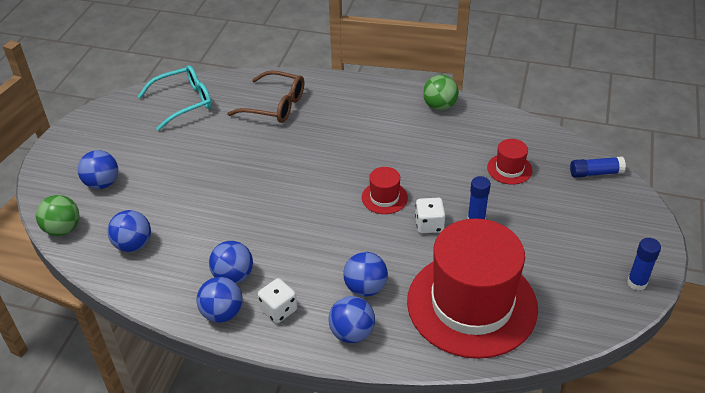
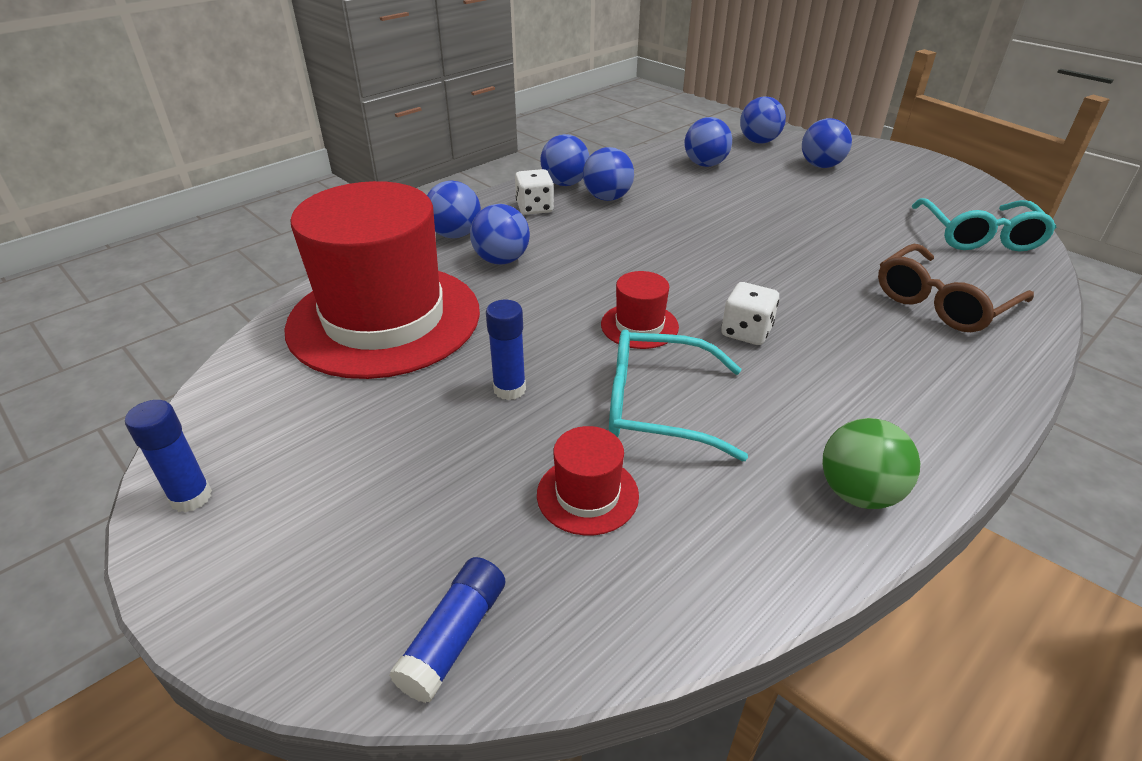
camera: 120 degrees right, 5 degrees down
green ball [36,195,79,236] -> blue ball [740,96,786,144]
white dice [415,198,445,233] -> white dice moved to [721,282,779,345]
none -> turquoise glasses [609,329,748,461]

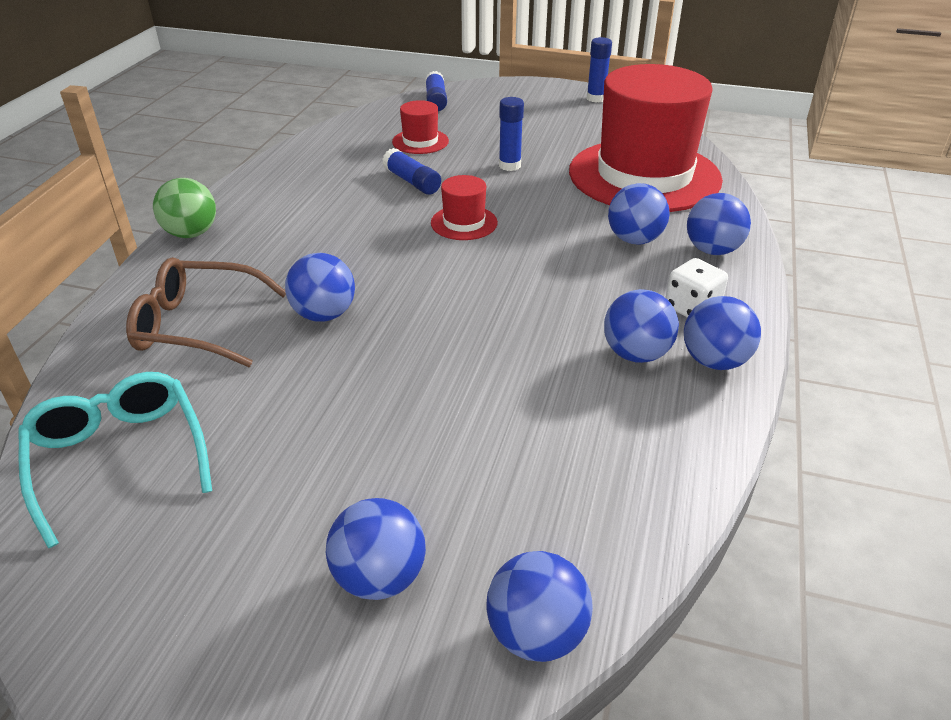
camera: 150 degrees right, 0 degrees up
turquoise glasses [609,329,748,461] -> blue glue stick [382,148,441,195]
blue ball [685,117,732,167] -> blue ball moved to [285,253,355,322]
white dice [721,282,779,345] -> none
green ball [822,418,920,509] -> green ball moved to [153,178,216,238]
brown glasses [878,244,1034,332] -> brown glasses turned 105 degrees counterclockwise [126,257,286,367]

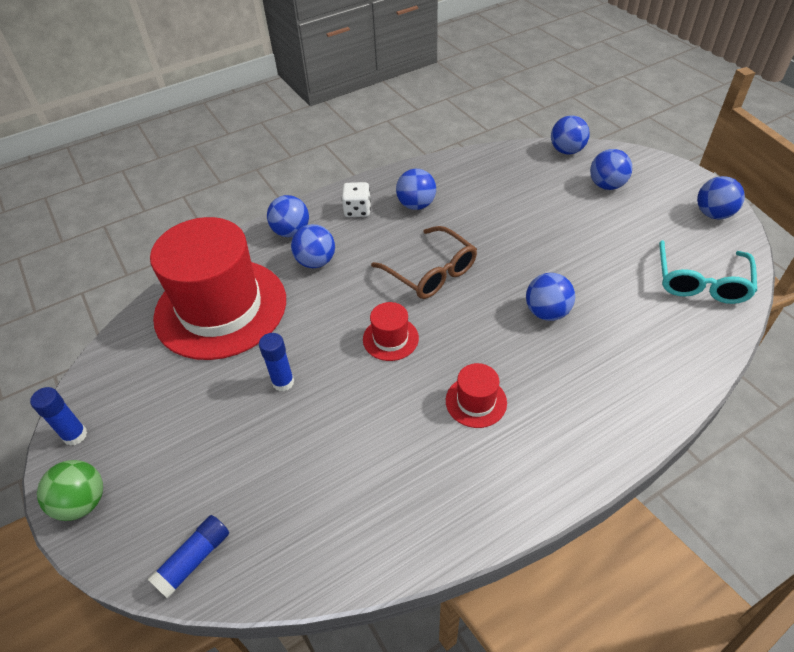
camera: 135 degrees left, 10 degrees up
brown glasses [126,257,286,367] -> brown glasses moved to [371,226,477,299]
green ball [153,178,216,238] -> green ball moved to [37,460,103,521]
blue glue stick [382,148,441,195] -> none
red hat [392,100,449,154] -> red hat moved to [446,363,507,428]
blue ball [684,296,761,370] -> blue ball moved to [697,176,745,219]

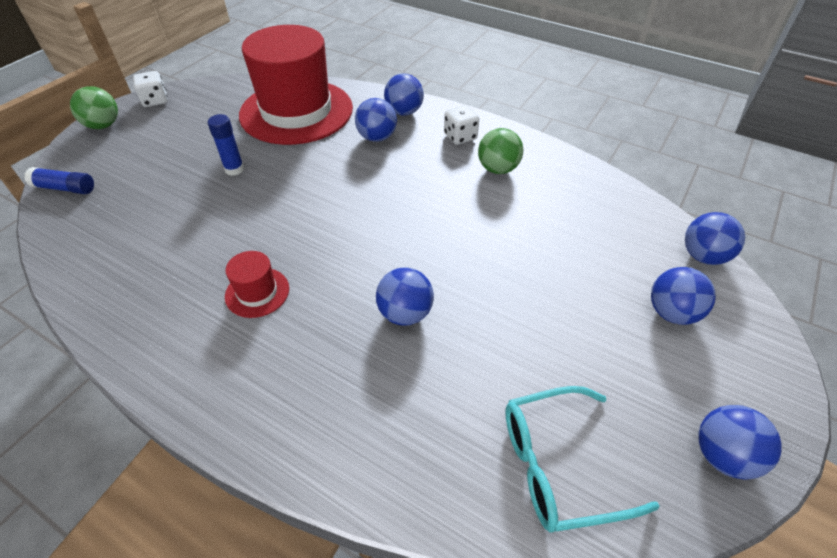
camera: 60 degrees right, 0 degrees up
blue glue stick [30,387,87,446] -> white dice [133,71,168,107]
red hat [363,302,419,361] -> none
brown glasses [371,226,477,299] -> none
blue ball [396,169,436,210] -> green ball [478,128,523,174]

